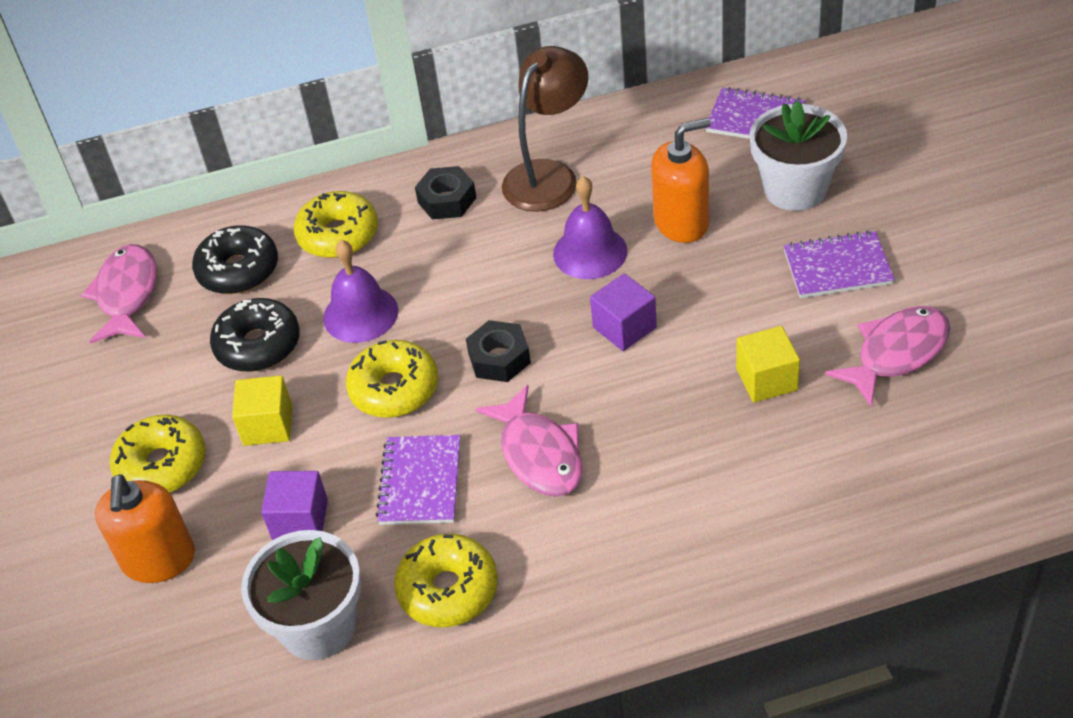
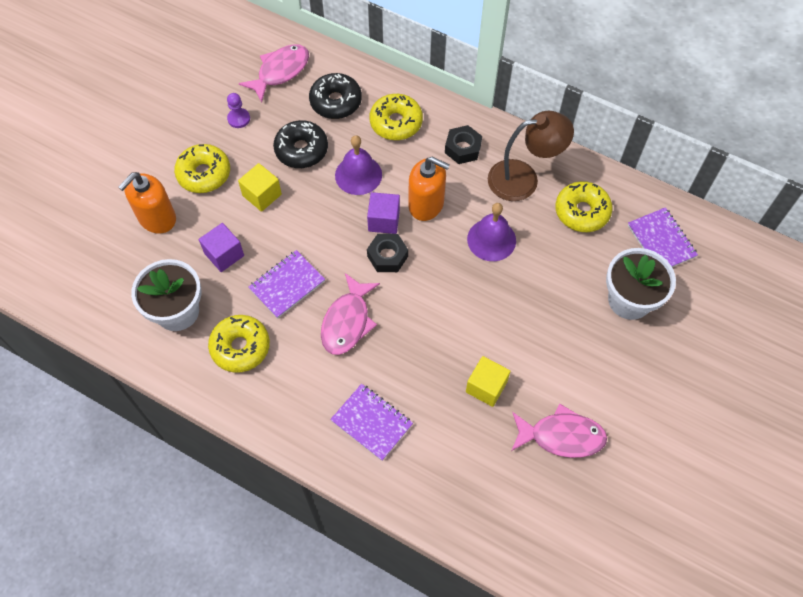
camera: 40 degrees right, 15 degrees up
yellow donut [346,340,438,418] -> yellow donut moved to [555,181,613,232]
purple cube [590,273,657,351] -> purple cube moved to [367,192,400,234]
orange soap dispenser [651,118,711,243] -> orange soap dispenser moved to [408,157,450,221]
purple notebook [784,230,895,298] -> purple notebook moved to [330,384,413,461]
none -> purple pawn [227,93,250,128]

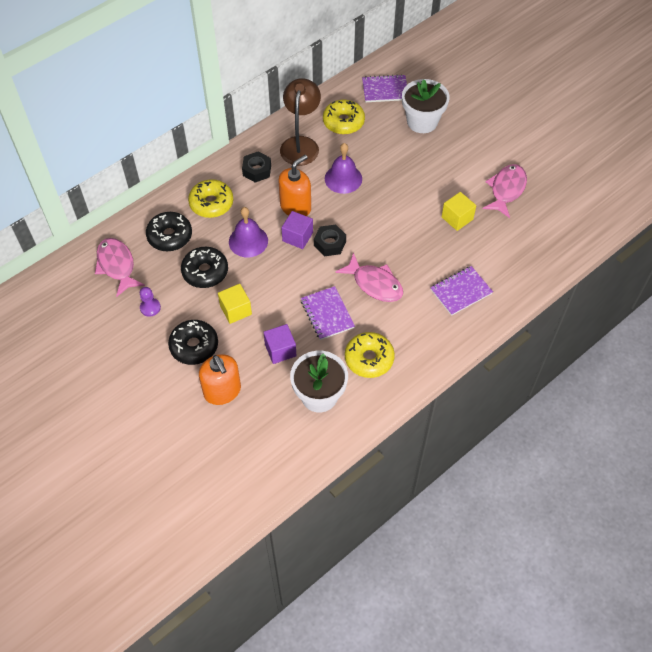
camera: 70 degrees left, 5 degrees down
yellow donut [174,144,230,193] -> black donut [168,320,218,365]

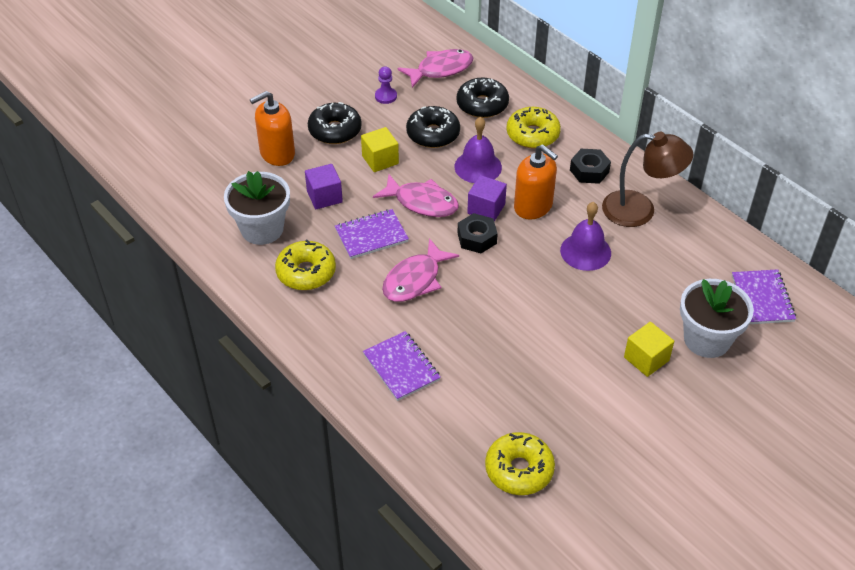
camera: 90 degrees right, 10 degrees down
yellow donut [323,100,365,134] -> yellow donut moved to [485,432,555,495]
yellow cube [442,192,476,231] -> yellow cube moved to [624,322,674,377]
pink fish [483,164,527,218] -> pink fish moved to [373,174,459,217]

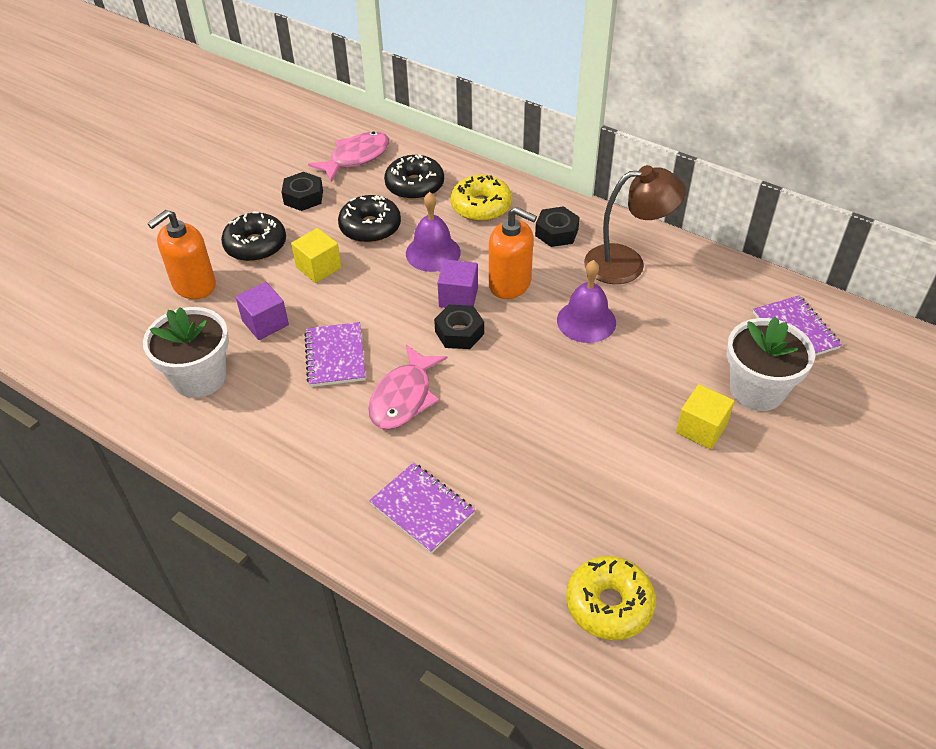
camera: 15 degrees left, 0 degrees up
yellow donut [275,240,336,290] -> none
purple notebook [335,209,409,259] -> purple notebook turned 60 degrees counterclockwise [304,322,366,387]
pink fish [373,174,459,217] -> none
purple pawn [375,66,397,104] -> black nut [282,172,323,211]

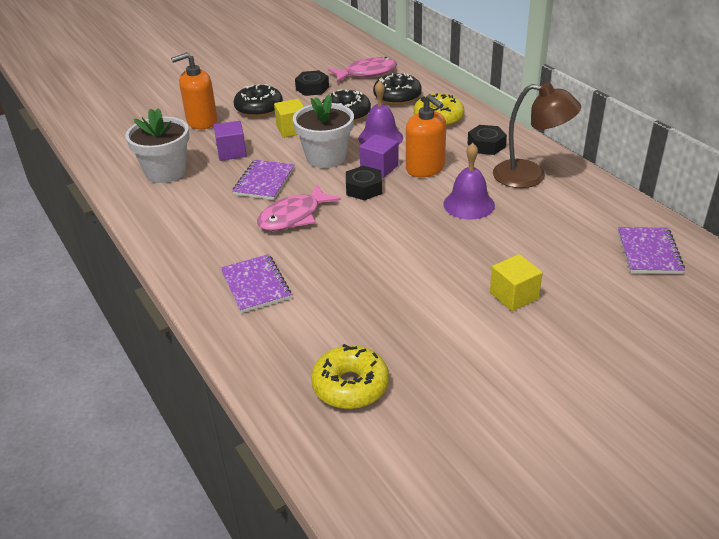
camera: 25 degrees right, 10 degrees down
white flower pot [726,317,815,411] -> white flower pot moved to [293,94,354,168]

